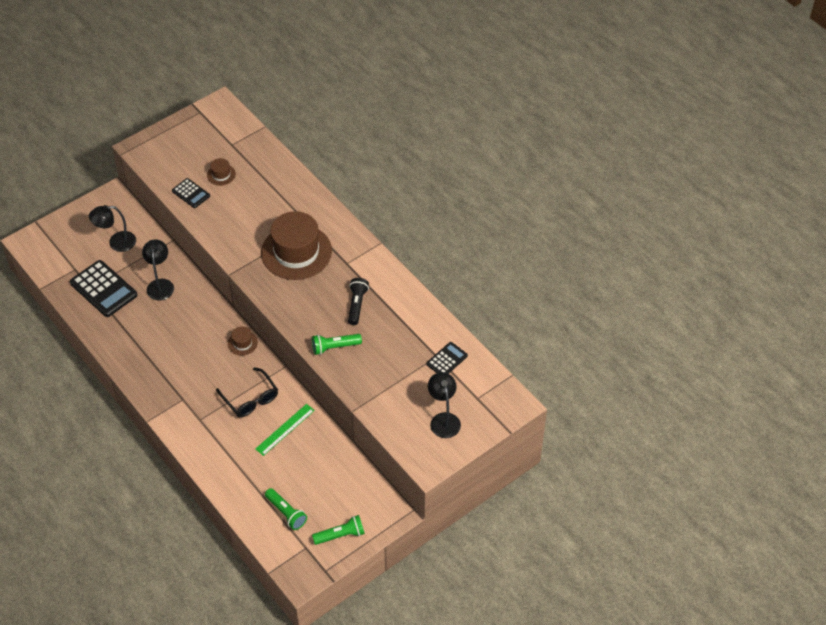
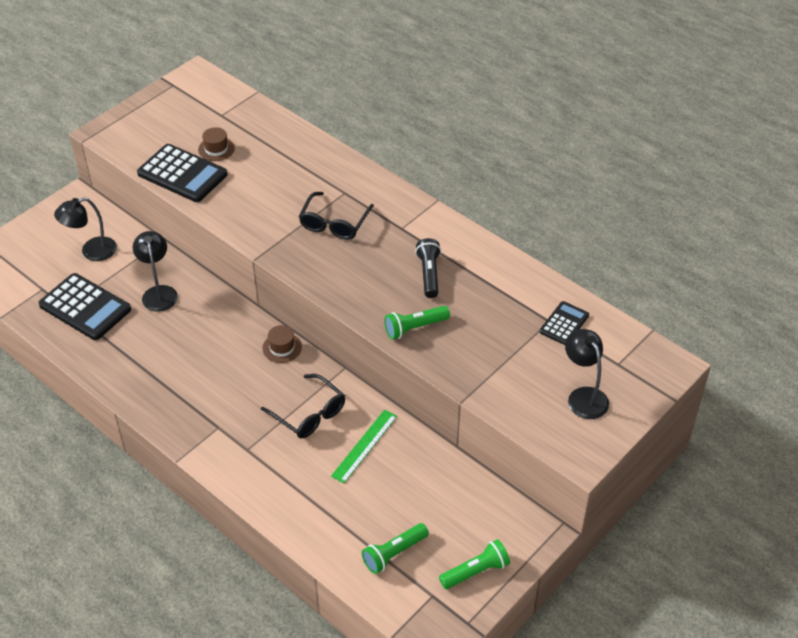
camera: 10 degrees left, 5 degrees down
black calculator [172,178,210,208] -> black calculator [137,144,228,202], size x1.79
brown hat [261,211,332,280] -> black glasses [299,192,374,240]
green flashlight [265,488,307,530] -> green flashlight turned 105 degrees clockwise [362,523,429,574]

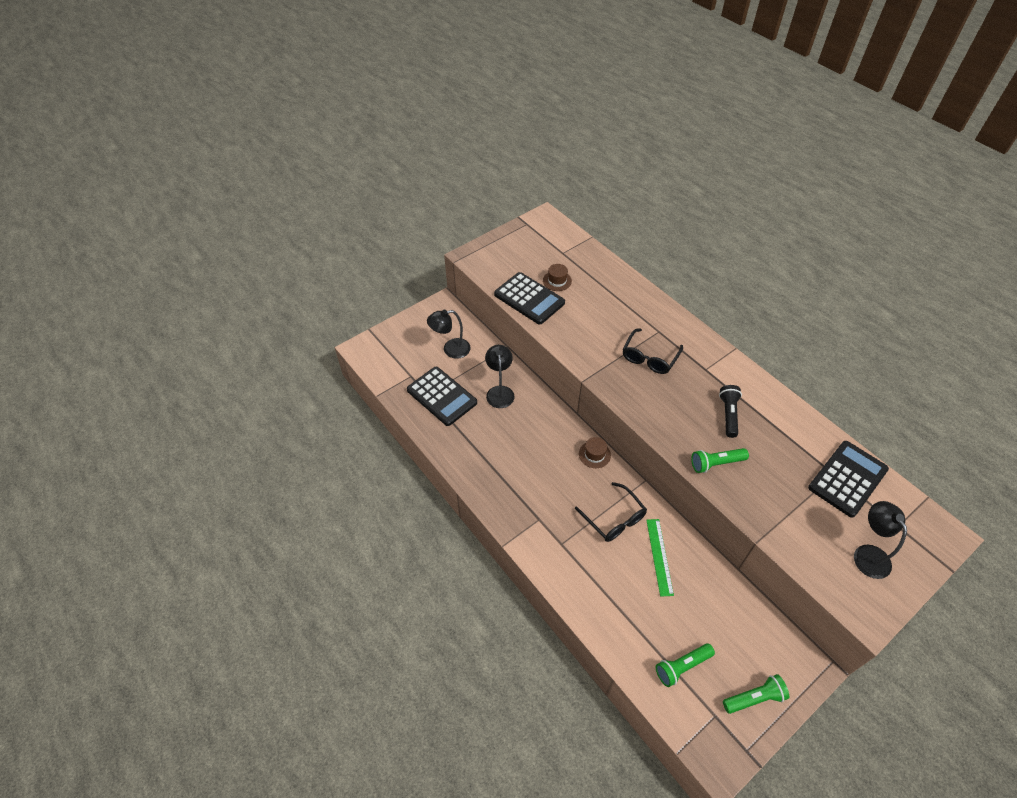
camera: 10 degrees right, 5 degrees up
green ruler [331,410,397,483] -> green ruler turned 45 degrees counterclockwise [646,519,674,597]
black calculator [540,301,589,345] -> black calculator [808,441,889,518], size x1.79

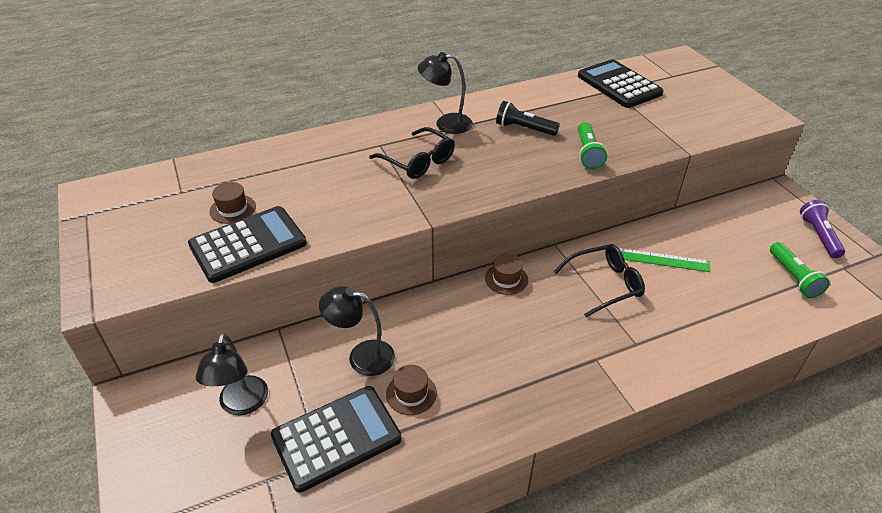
camera: 75 degrees left, 10 degrees down
green flashlight [723,674,789,714] -> purple flashlight [800,200,845,258]
black lamp [854,501,907,579] -> black lamp moved to [418,52,473,134]
none -> brown hat [386,365,437,415]

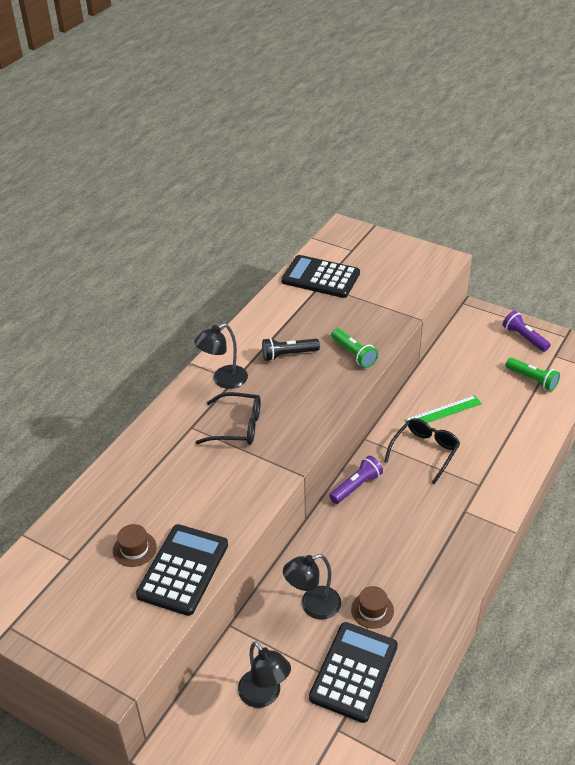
camera: 35 degrees left, 0 degrees up
brown hat [485,254,528,295] -> purple flashlight [329,456,383,504]

